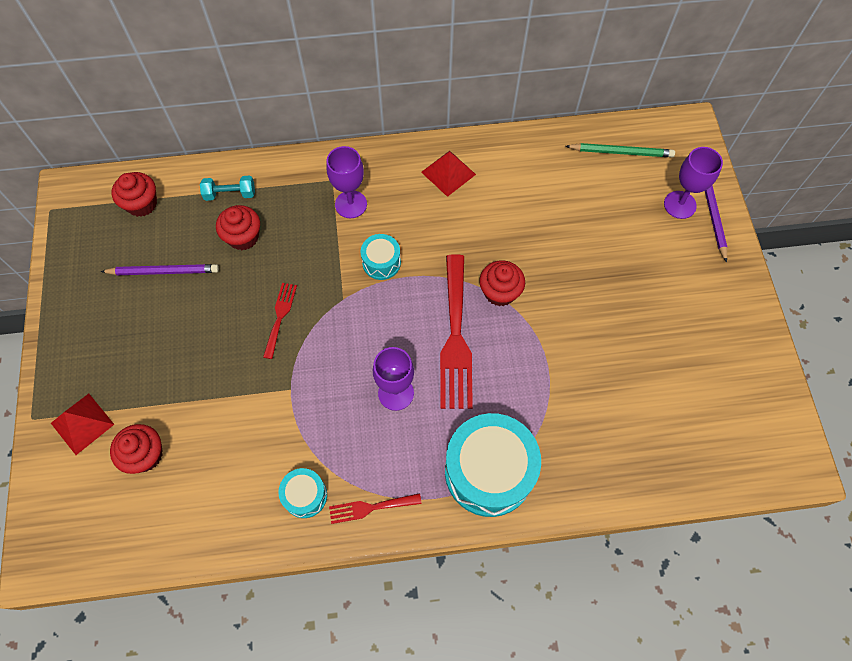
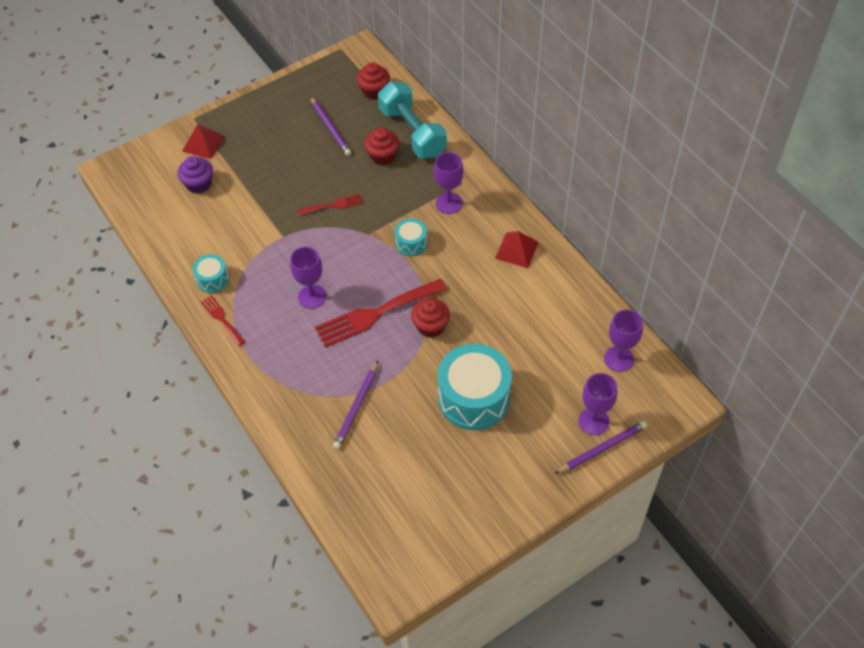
camera: 65 degrees right, 10 degrees down
red cupcake [110,424,163,474] -> purple cupcake [178,156,213,194]
turquoise dumbbell [200,176,255,201] -> turquoise dumbbell [378,82,447,158], size x2.12
turquoise drum [445,413,541,517] -> turquoise drum moved to [437,344,512,430]
green pencil [565,143,675,158] -> purple goblet [604,309,643,372]
none -> purple pencil [333,361,378,449]

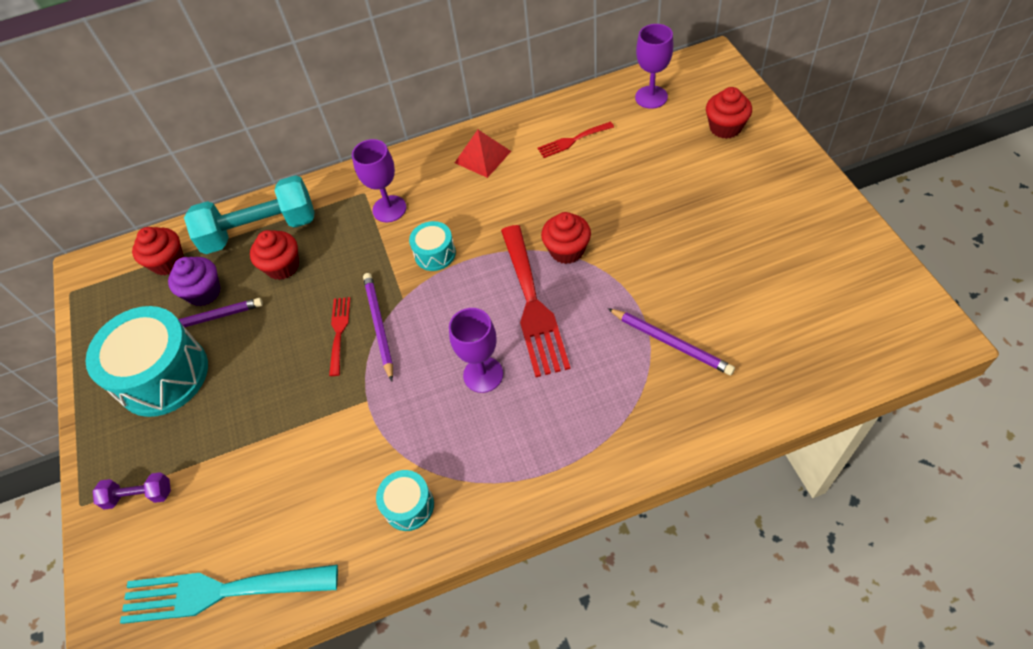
camera: 70 degrees left, 0 degrees up
purple cupcake [178,156,213,194] -> purple cupcake moved to [168,257,221,306]
red pyramid [182,124,225,159] -> purple dumbbell [93,472,171,510]
red fork [201,295,245,346] -> red fork moved to [538,122,614,158]
turquoise drum [437,344,512,430] -> turquoise drum moved to [86,306,208,417]
purple pencil [555,421,647,474] -> purple pencil moved to [363,273,393,381]
purple goblet [578,373,617,435] -> red cupcake [706,87,752,139]
none -> turquoise fork [120,565,338,624]

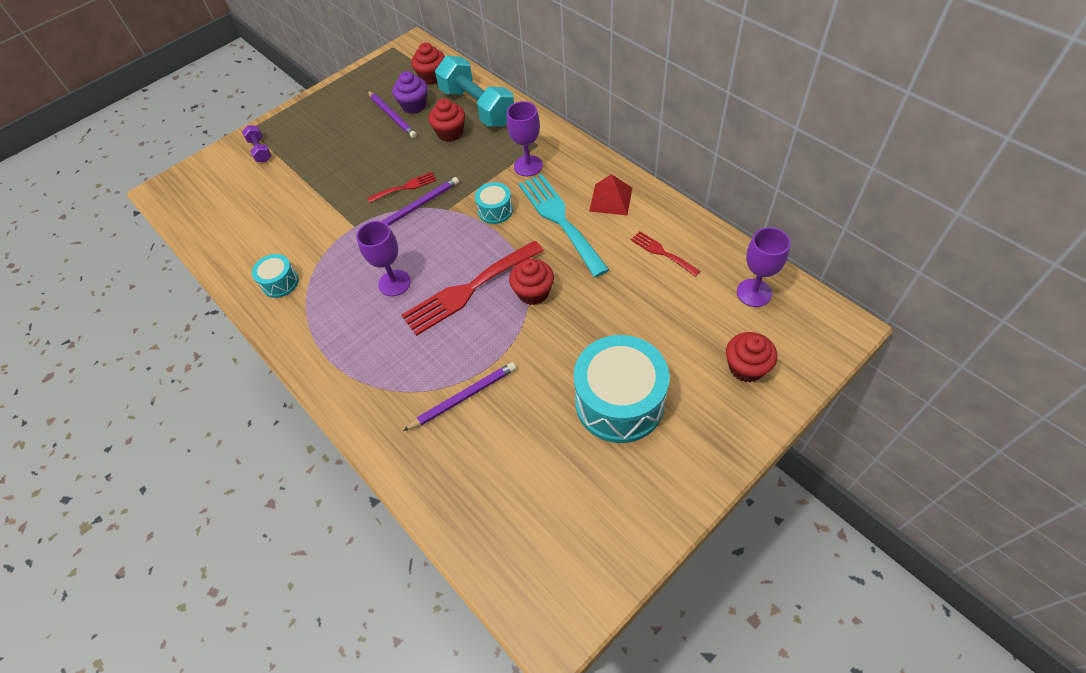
camera: 65 degrees right, 0 degrees up
turquoise drum [86,306,208,417] -> turquoise drum moved to [574,335,670,443]
turquoise fork [120,565,338,624] -> turquoise fork moved to [519,174,609,277]
purple pencil [608,308,735,375] -> purple pencil turned 135 degrees counterclockwise [403,362,516,431]

